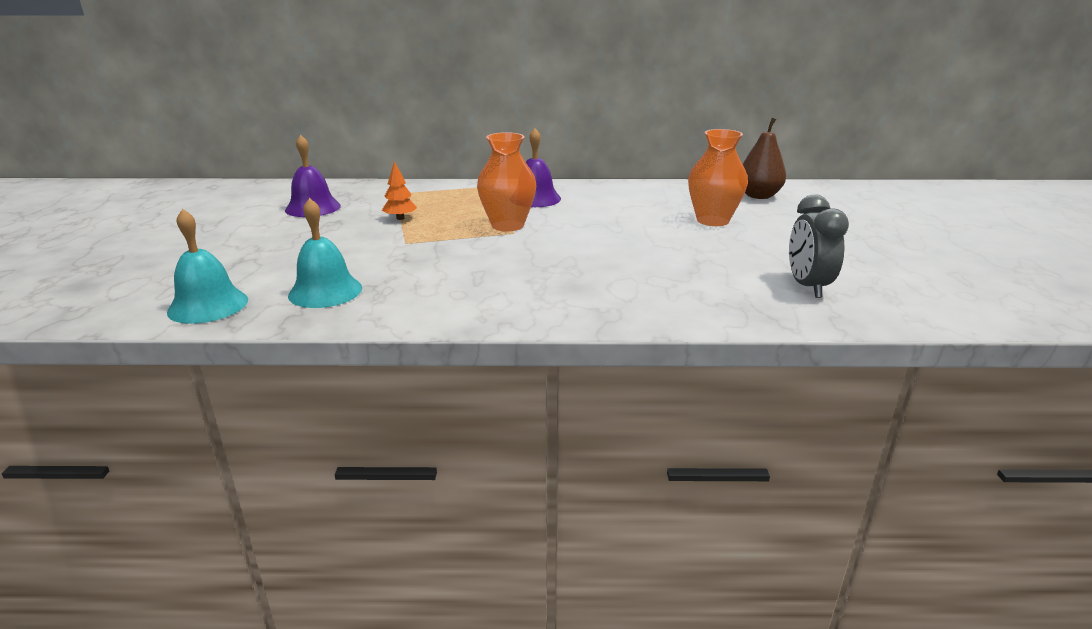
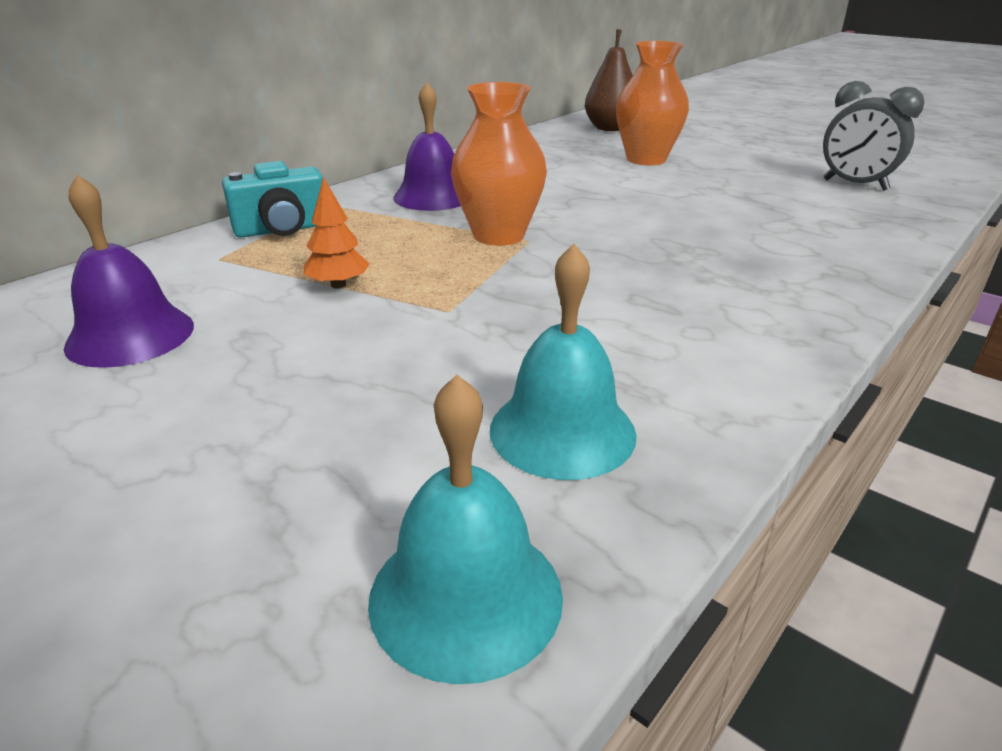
camera: 50 degrees left, 5 degrees up
none -> turquoise camera [222,161,323,238]

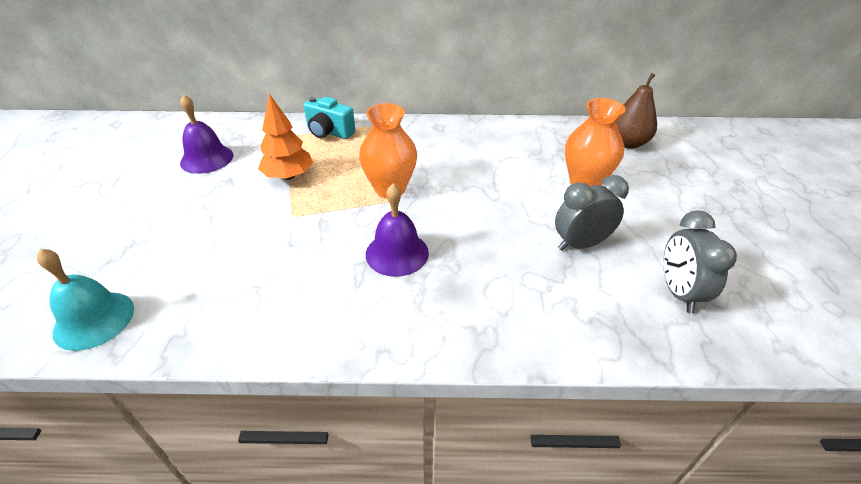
camera: 50 degrees right, 10 degrees up
orange tree [304,177,369,289] -> orange tree [258,94,313,180], size x1.59
purple bell [393,82,461,211] -> purple bell moved to [366,184,429,277]
turquoise bell [490,244,637,480] -> none
none -> grey clock [555,175,629,251]

